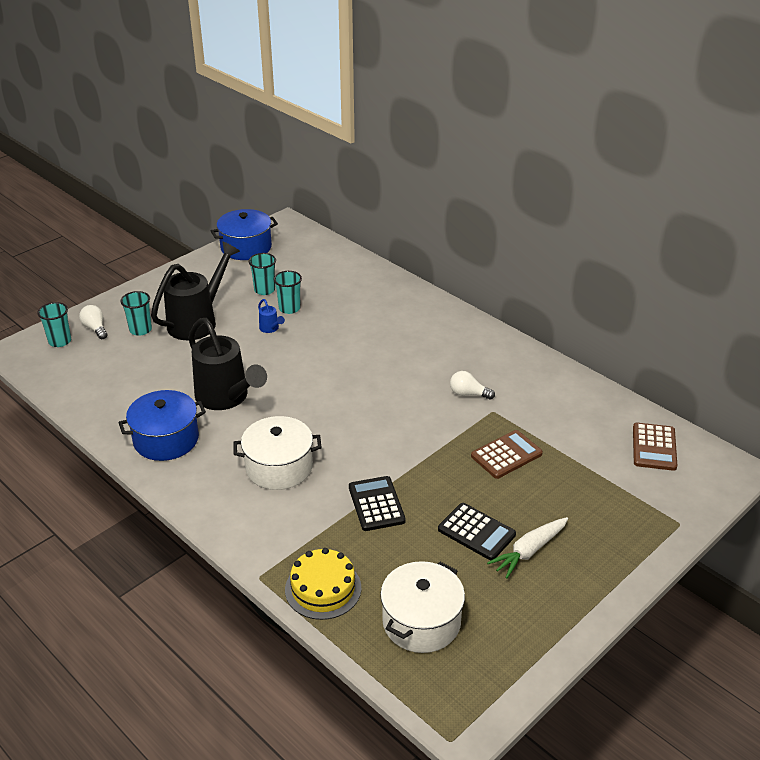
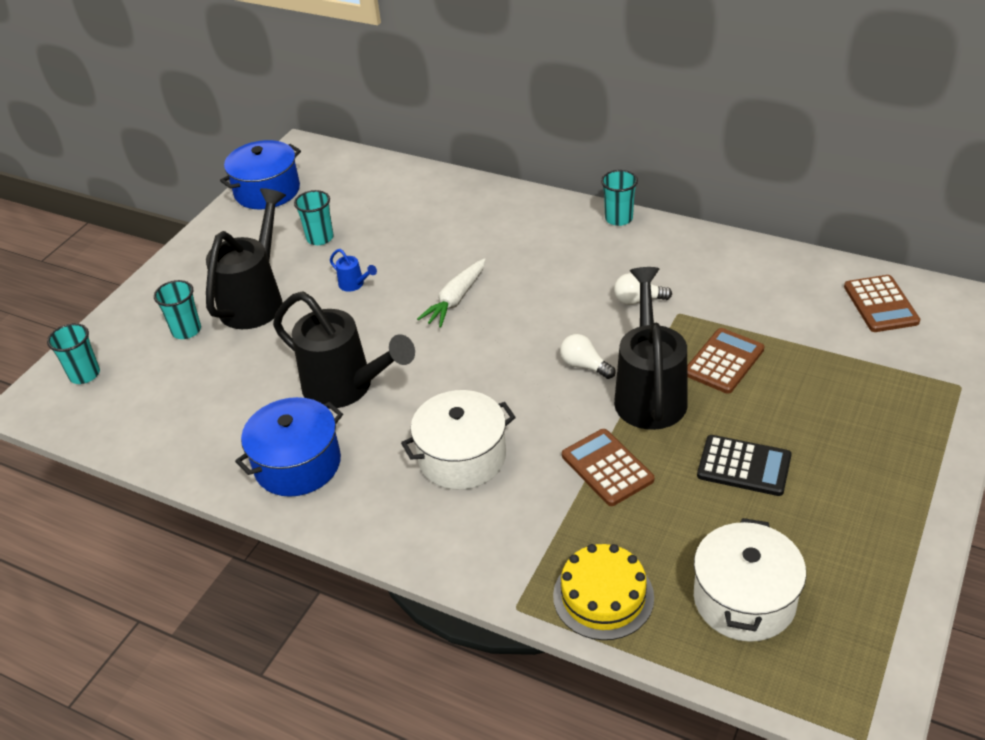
camera: 15 degrees left, 5 degrees up
white light bulb [79,305,108,339] -> white light bulb moved to [560,334,616,379]
turquoise cup [273,271,302,314] -> turquoise cup moved to [601,170,638,226]
black calculator [349,476,406,531] -> brown calculator [562,429,654,506]
white carrot [487,517,568,579] -> white carrot moved to [417,258,486,327]
none -> black watering can [614,267,688,430]

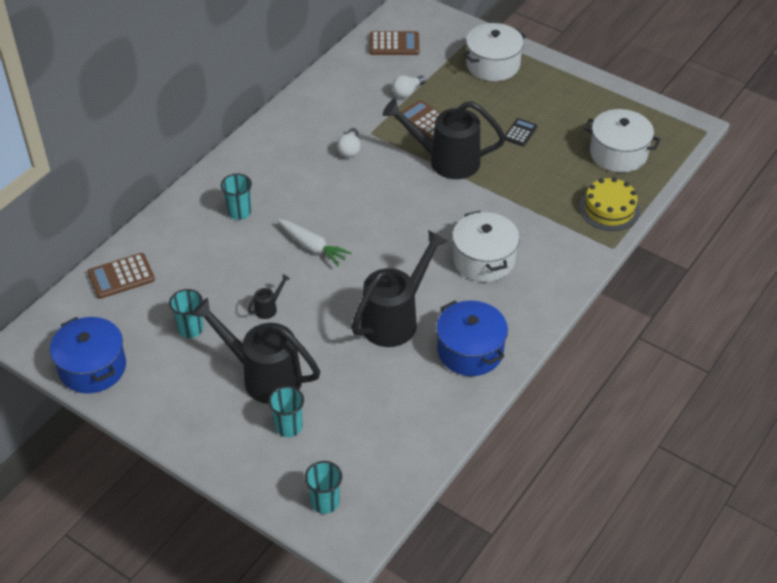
camera: 85 degrees left, 5 degrees up
blue watering can [330,249,377,292] -> black watering can [248,274,290,319]
white light bulb [560,334,616,379] -> white light bulb moved to [392,75,426,98]
brown calculator [562,429,654,506] -> brown calculator moved to [88,253,155,299]
turquoise cup [601,170,638,226] -> turquoise cup moved to [221,173,252,220]
black calculator [697,435,792,496] -> black calculator [505,118,538,146], size x0.64
none -> white pot [463,23,526,81]

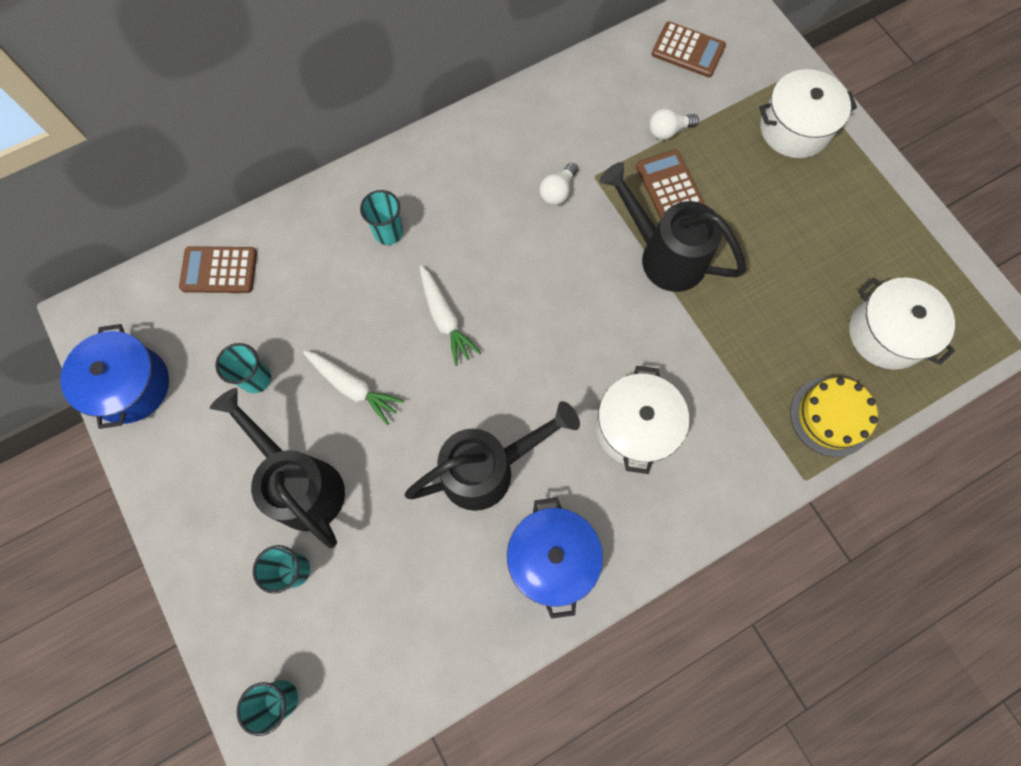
camera: 25 degrees right, 25 degrees up
black watering can [248,274,290,319] -> white carrot [303,351,404,425]
black calculator [505,118,538,146] -> none

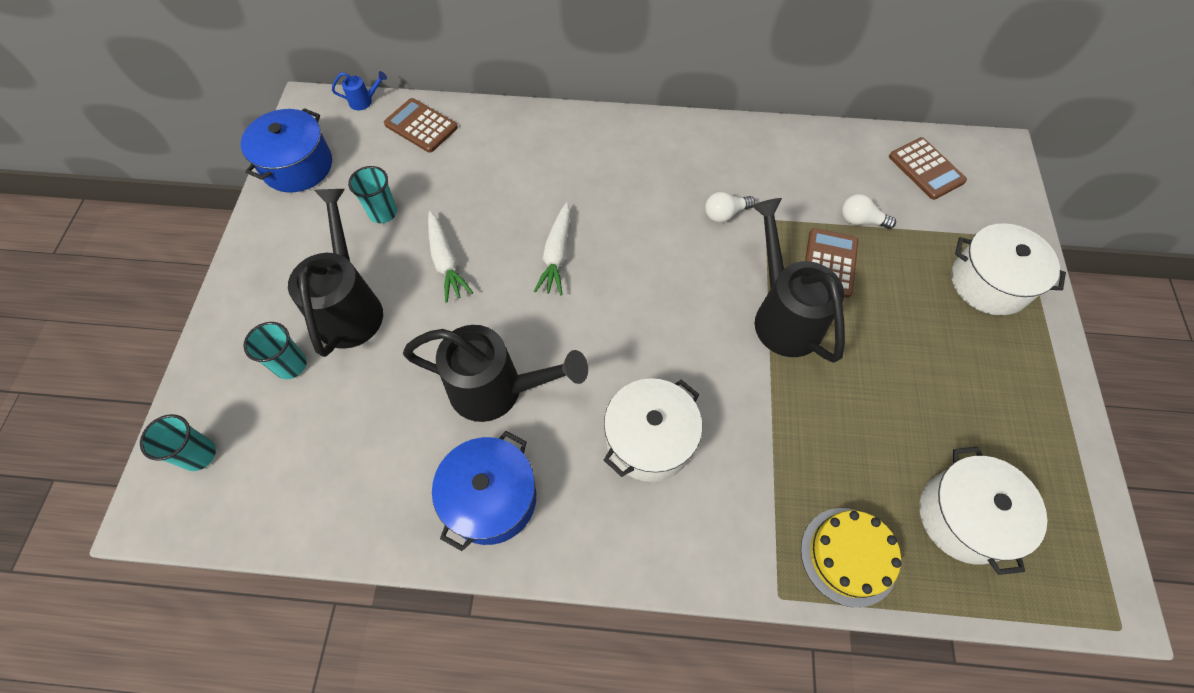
camera: 35 degrees right, 10 degrees down
turquoise cup [360,190,403,245] -> none
none -> blue watering can [332,71,387,110]

